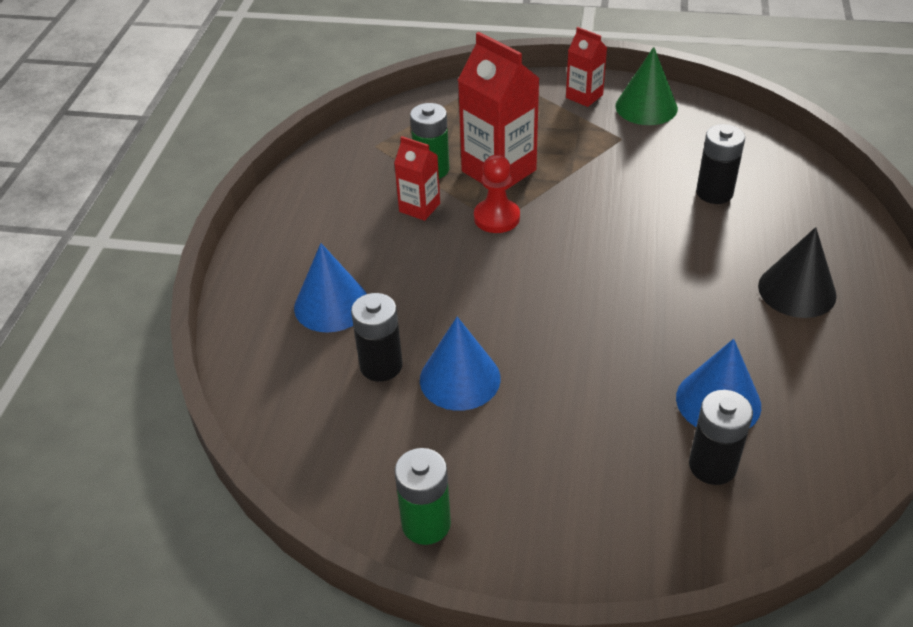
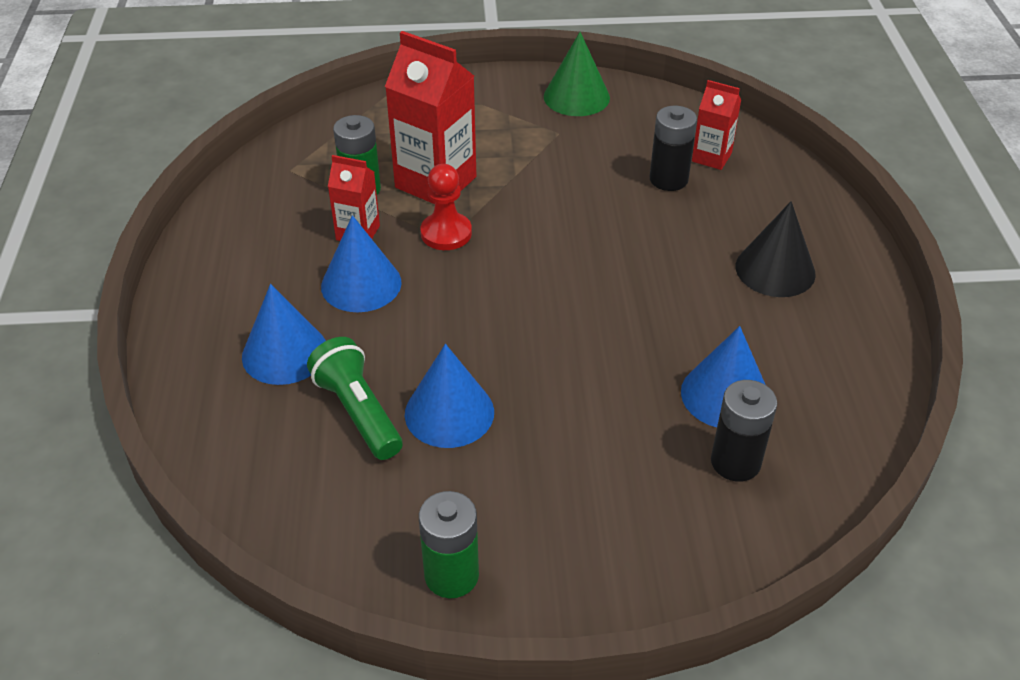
camera: 15 degrees left, 0 degrees up
black battery [351,293,403,382] -> green flashlight [307,337,403,460]
red carton [566,27,607,107] -> red carton moved to [692,80,741,170]
none -> blue cone [321,215,402,312]

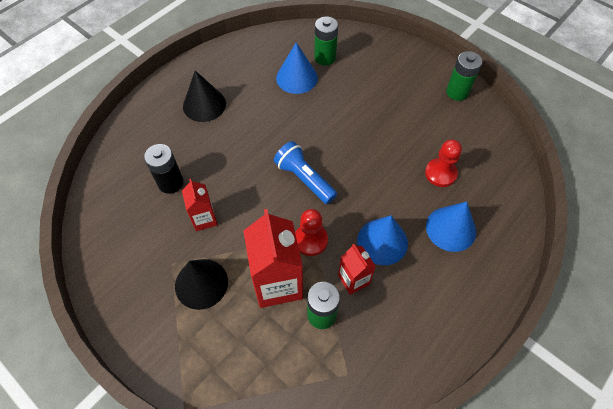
camera: 135 degrees left, 15 degrees up
green flashlight [307,337,403,460] -> red pawn [425,140,462,187]
blue cone [405,344,494,448] -> none
green cone [544,32,610,116] -> none
red carton [692,80,741,170] -> red carton moved to [182,179,218,231]
black battery [711,380,777,482] -> green battery [314,17,338,66]
none -> black cone [175,259,228,310]
none -> blue flashlight [274,141,337,204]

